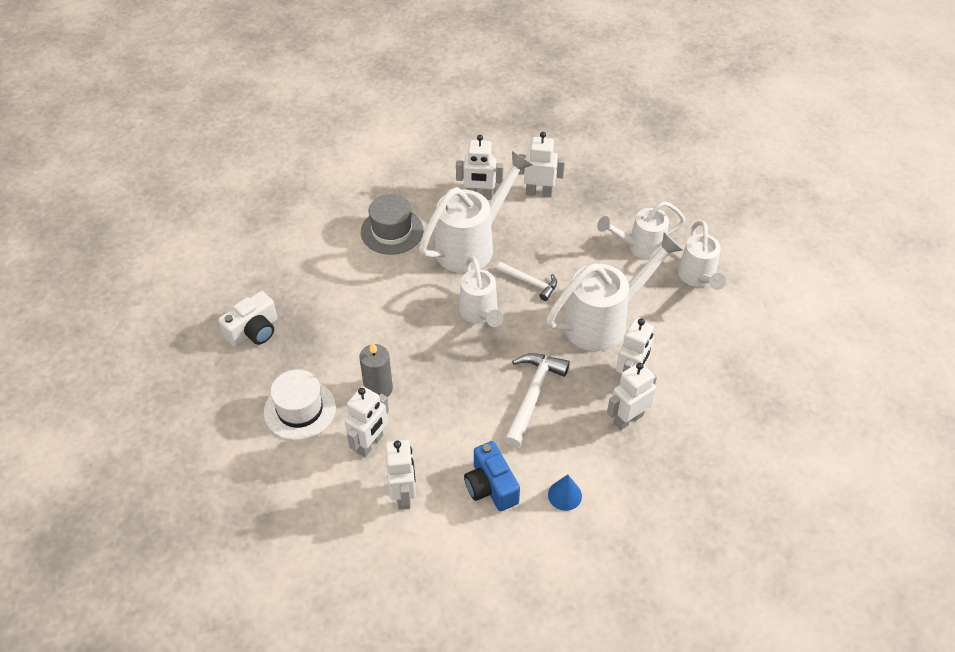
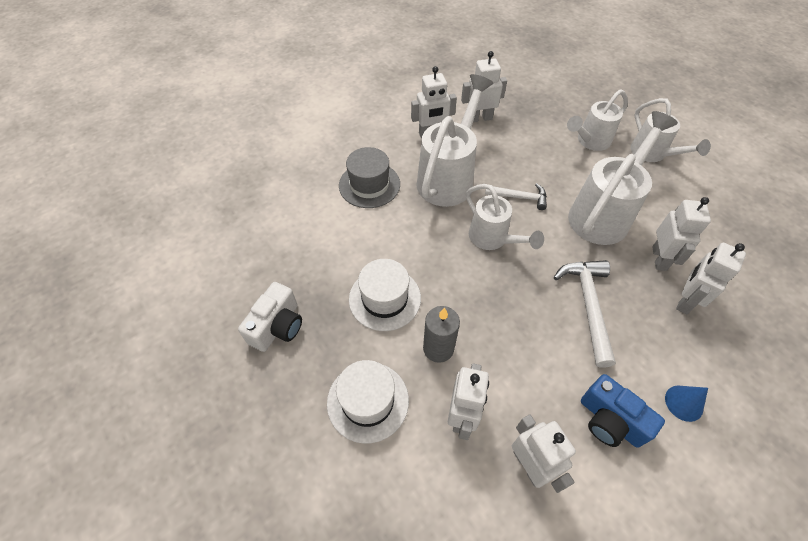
camera: 20 degrees left, 5 degrees up
none -> white hat [349,259,421,331]

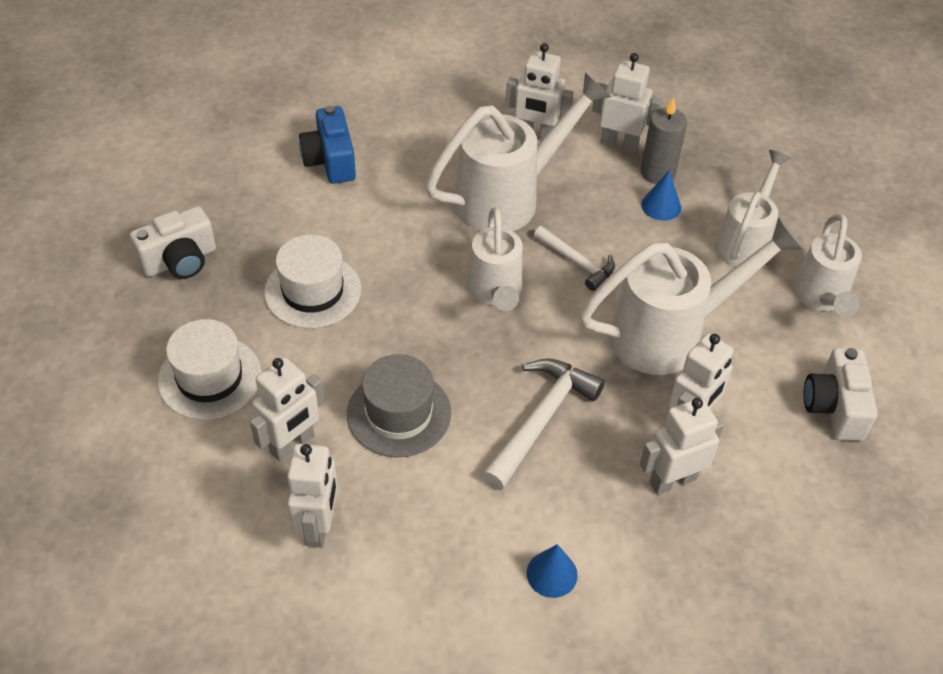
camera: 30 degrees right, 5 degrees down
grey hat [339,147,400,208] -> grey hat moved to [347,354,451,457]
grey candle [423,306,460,363] -> grey candle moved to [641,97,687,184]
white watering can [567,89,628,151] -> white watering can turned 120 degrees clockwise [715,150,791,267]
blue camera [581,374,665,447] -> blue camera moved to [299,106,356,184]
none -> blue cone [641,170,681,221]
none -> white camera [803,348,878,441]

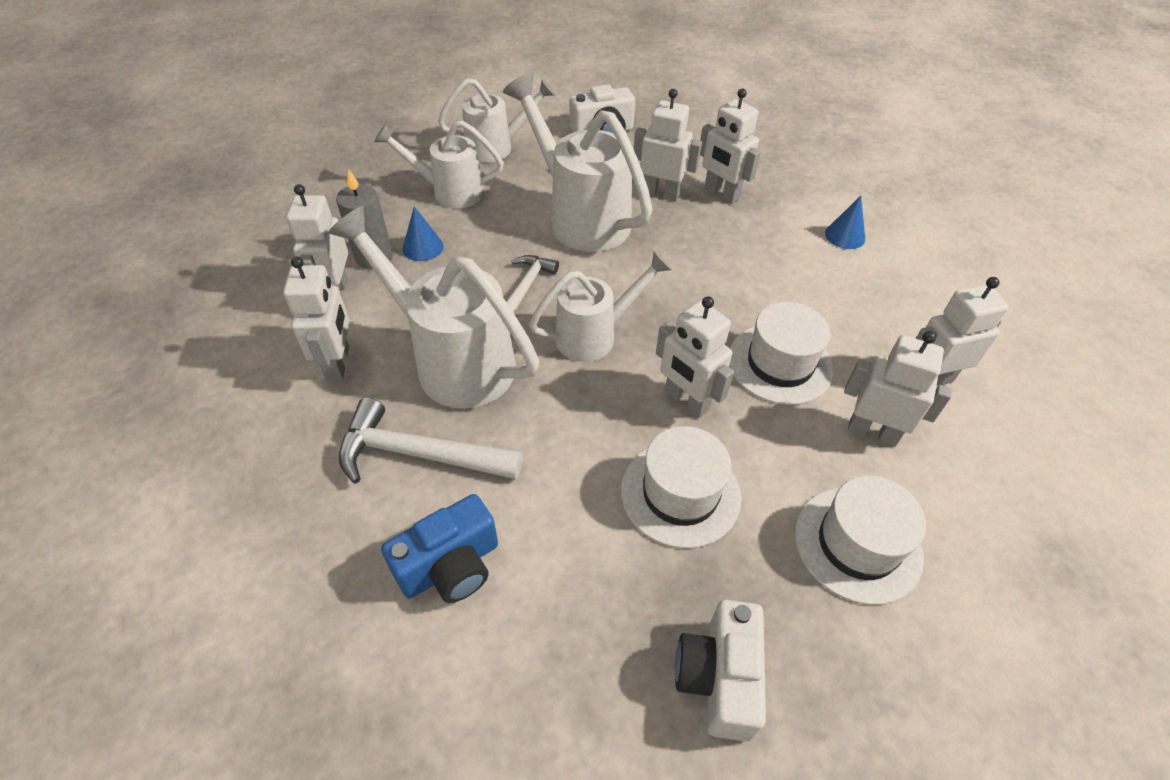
camera: 110 degrees left, 0 degrees up
white camera [129,206,216,279] -> white camera turned 120 degrees counterclockwise [675,600,766,742]
grey hat [347,354,451,457] -> white hat [729,302,834,405]
white hammer [482,358,605,490] -> white hammer moved to [339,397,523,484]
none -> white robot [656,296,734,418]

